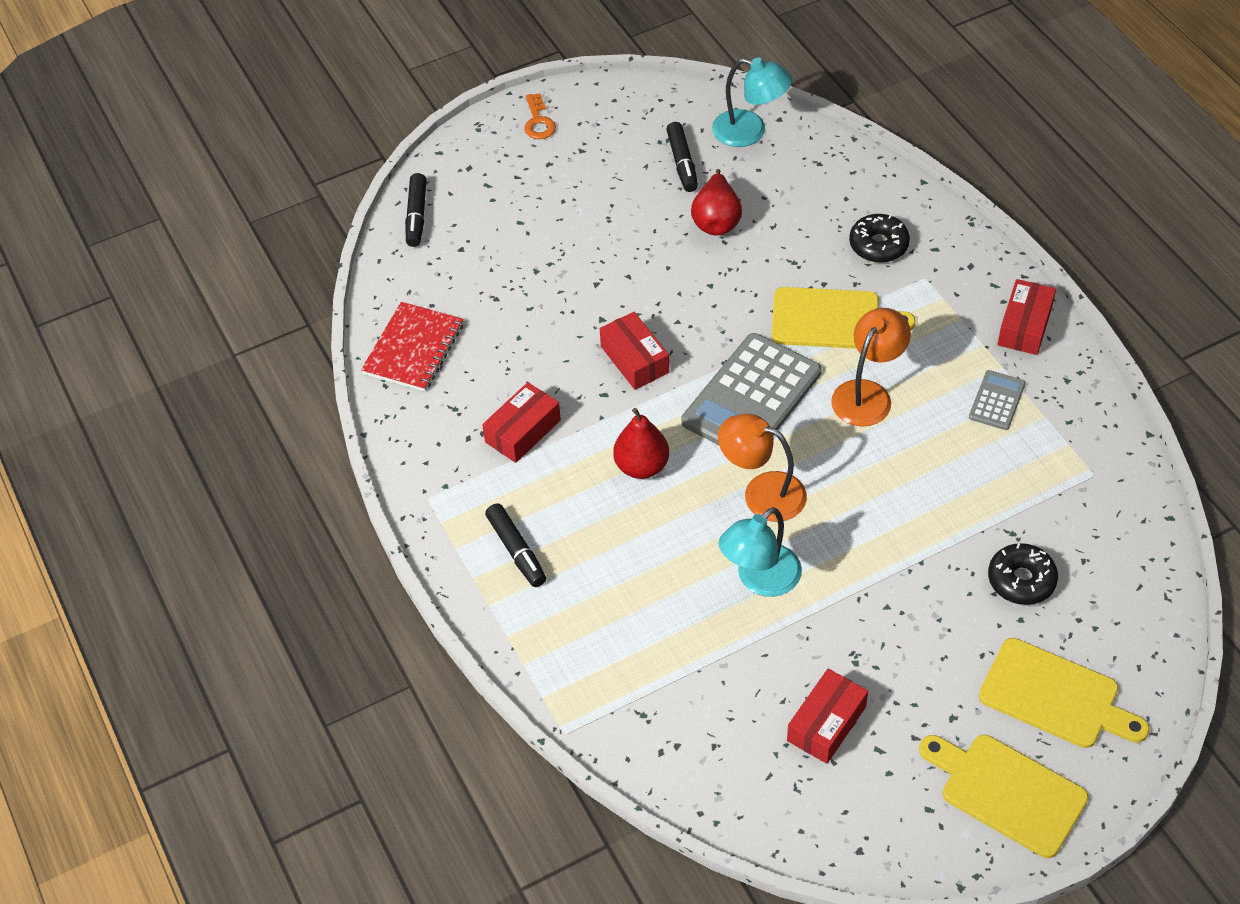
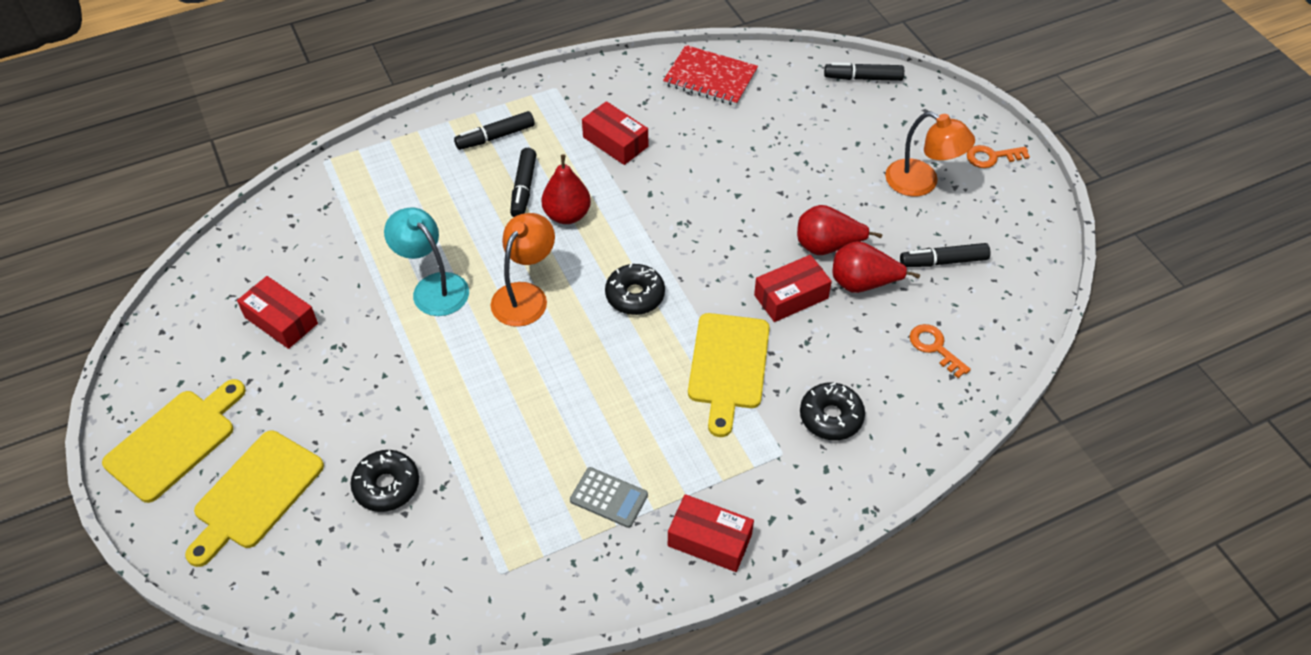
camera: 90 degrees right, 0 degrees up
red box [600,312,669,390] -> red box moved to [754,255,832,322]
grey calculator [681,333,822,445] -> black donut [605,263,665,315]
turquoise lamp [712,58,792,147] -> none
orange lamp [831,308,911,427] -> orange lamp moved to [885,112,975,197]
none -> black marker [510,148,537,217]
none -> red pear [797,205,882,255]
none -> orange key [910,324,971,378]

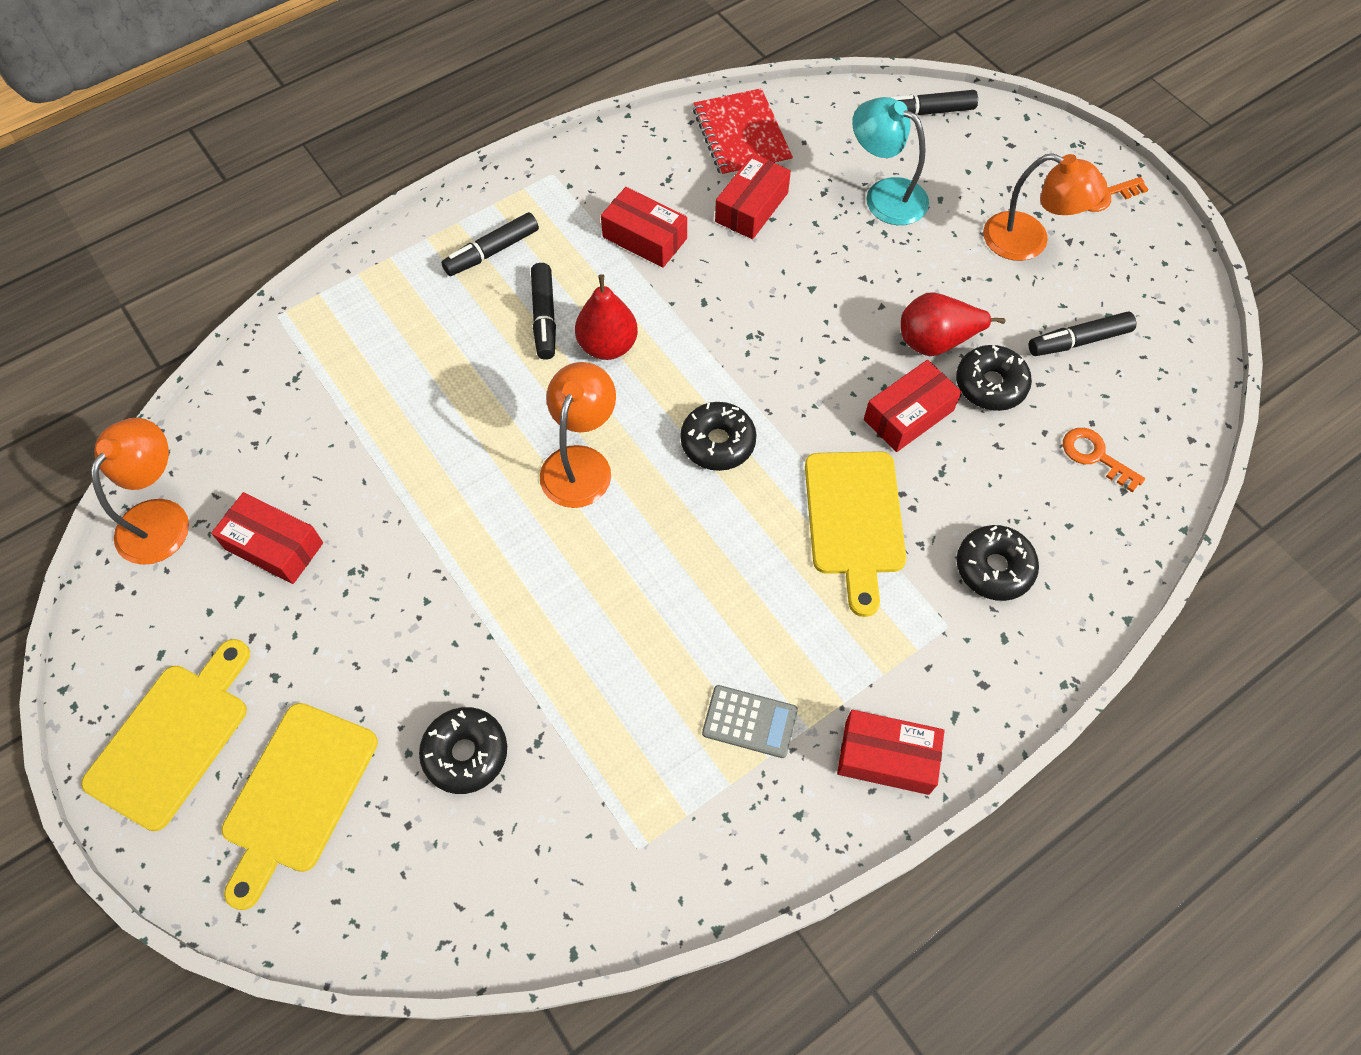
camera: 10 degrees left, 10 degrees up
turquoise lamp [384,208,469,316] -> turquoise lamp moved to [852,97,929,225]
red notebook [663,45,758,106] -> red notebook turned 60 degrees clockwise [693,88,793,178]
red pear [833,241,920,293] -> black donut [956,345,1032,411]
none -> orange lamp [91,418,189,565]
none -> red box [715,153,791,239]

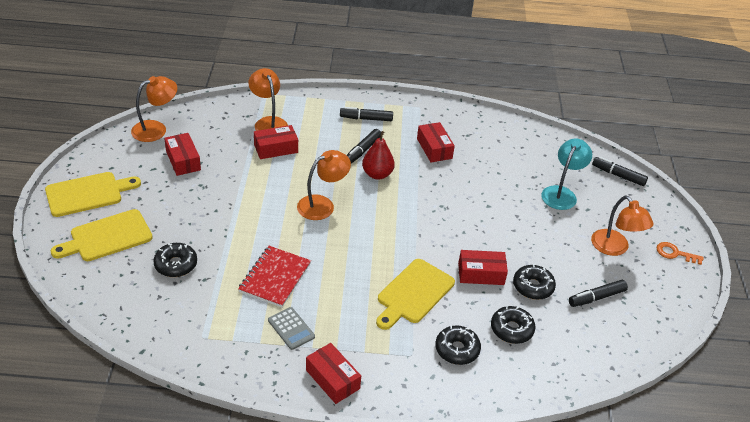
camera: 35 degrees right, 20 degrees down
black donut [680,402,757,471] -> black donut moved to [491,306,535,344]
red notebook [693,88,793,178] -> red notebook moved to [238,246,311,307]
red box [715,153,791,239] -> red box moved to [254,125,298,159]
turquoise lamp [852,97,929,225] -> turquoise lamp turned 45 degrees clockwise [541,138,592,210]
red pear [901,292,1005,356] -> none
black marker [1029,311,1136,356] -> black marker turned 45 degrees counterclockwise [569,280,628,307]
orange key [1063,428,1145,492] -> none
none -> orange lamp [248,68,288,131]

